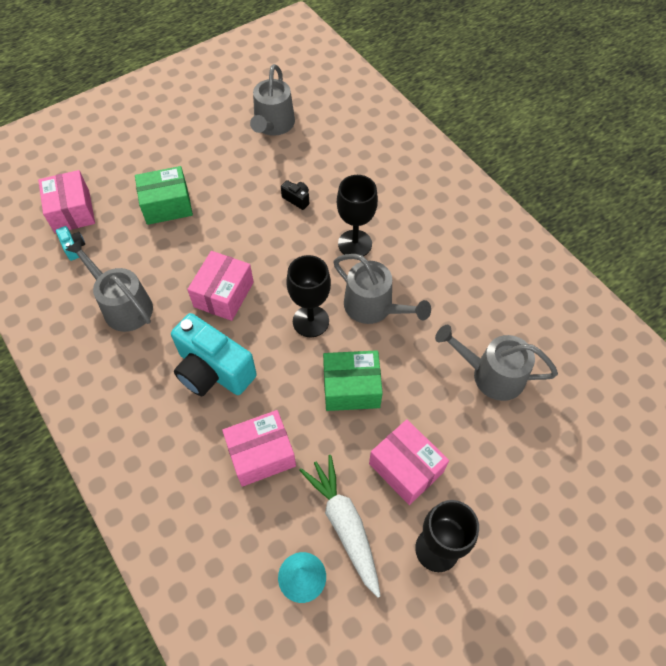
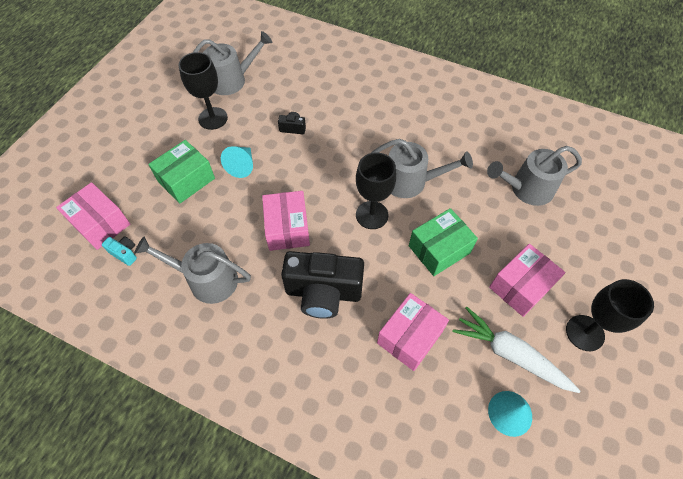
camera: 30 degrees left, 0 degrees up
turquoise camera [171,313,257,396] -> black camera [281,251,364,319]
grey watering can [250,64,295,136] -> grey watering can turned 90 degrees counterclockwise [192,31,272,95]
black goblet [337,175,378,256] -> black goblet moved to [179,52,228,130]
pink box [369,419,449,505] -> pink box turned 60 degrees counterclockwise [489,244,566,317]
none -> turquoise cone [221,146,253,178]

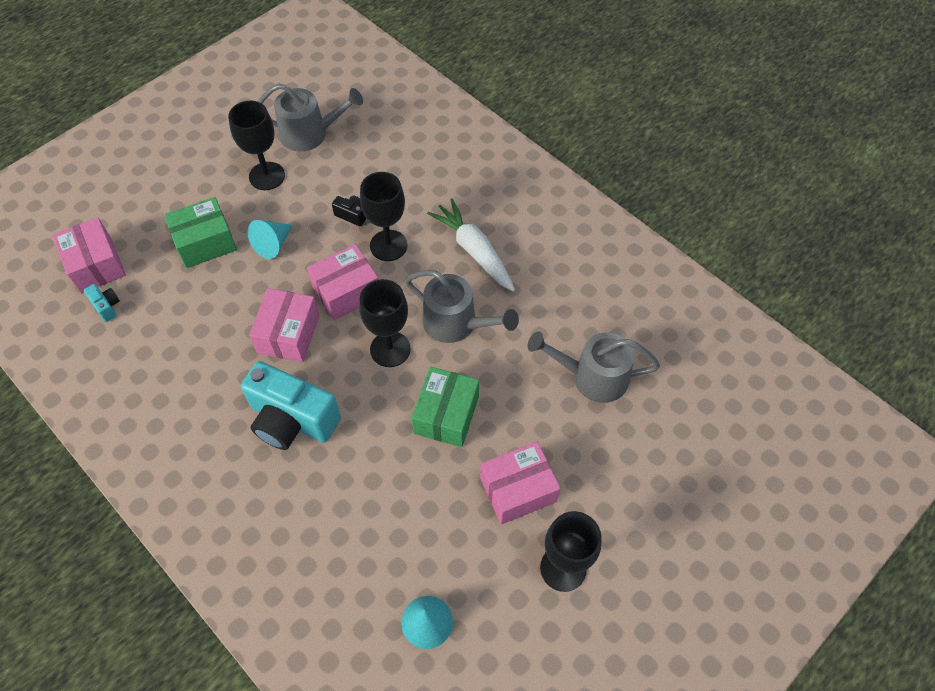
camera: 20 degrees right, 0 degrees up
grey watering can [134,237,251,304] -> none
black camera [281,251,364,319] -> turquoise camera [241,361,341,450]
pink box [377,293,449,371] -> pink box moved to [307,244,378,320]
green box [409,208,478,276] -> green box turned 60 degrees counterclockwise [412,367,479,447]
white carrot [452,307,580,393] -> white carrot moved to [427,198,515,292]
none -> black goblet [360,172,408,261]

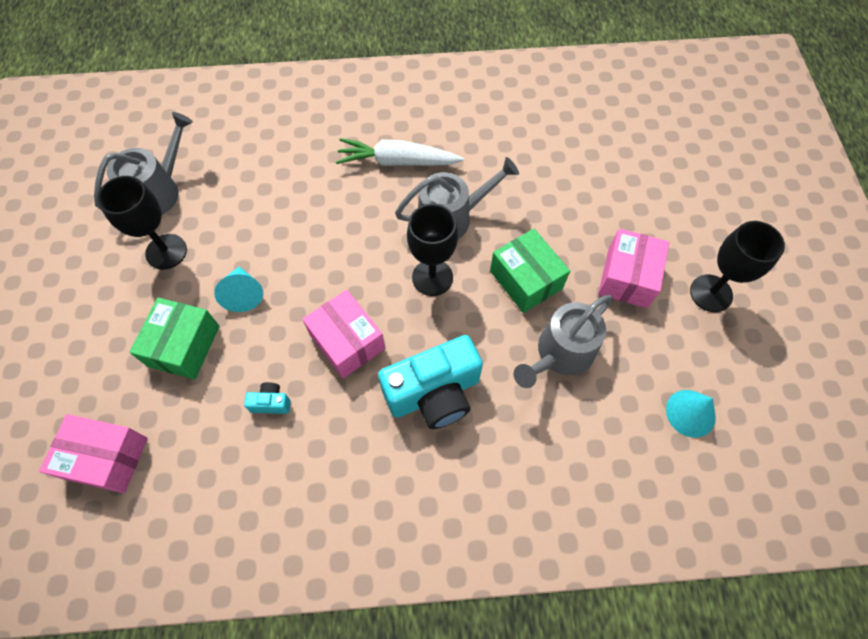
camera: 50 degrees left, 5 degrees up
turquoise camera [84,284,120,322] -> turquoise camera moved to [244,382,291,414]
pink box [307,244,378,320] -> none
black camera [332,196,366,226] -> none
black goblet [360,172,408,261] -> none
grey watering can [527,331,660,403] -> grey watering can moved to [514,295,613,388]

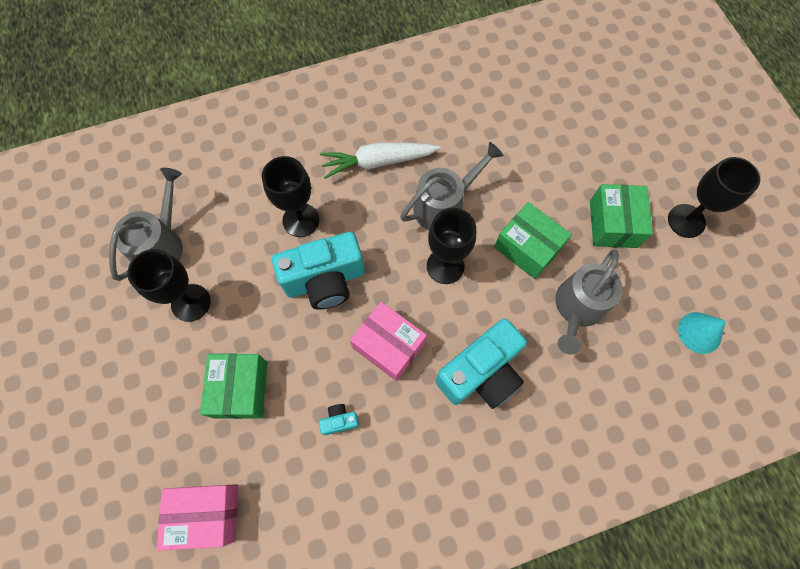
camera: 15 degrees left, 5 degrees up
turquoise cone [214,267,263,312] -> none
pink box [598,229,669,308] -> green box [590,184,653,248]
none -> black goblet [262,156,319,237]
none -> turquoise camera [272,232,365,310]

